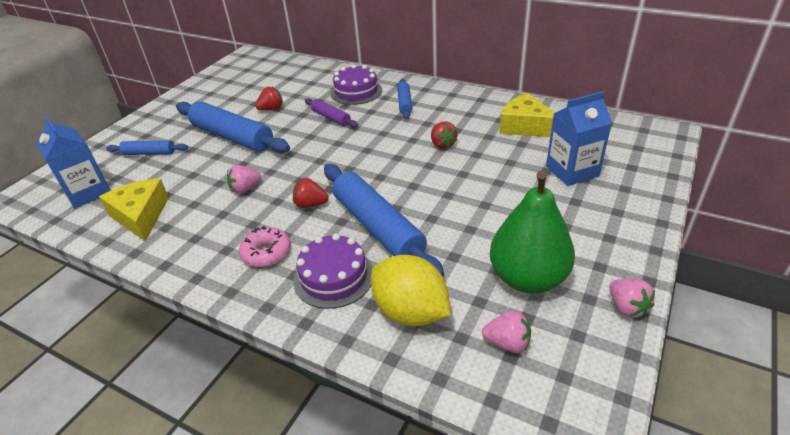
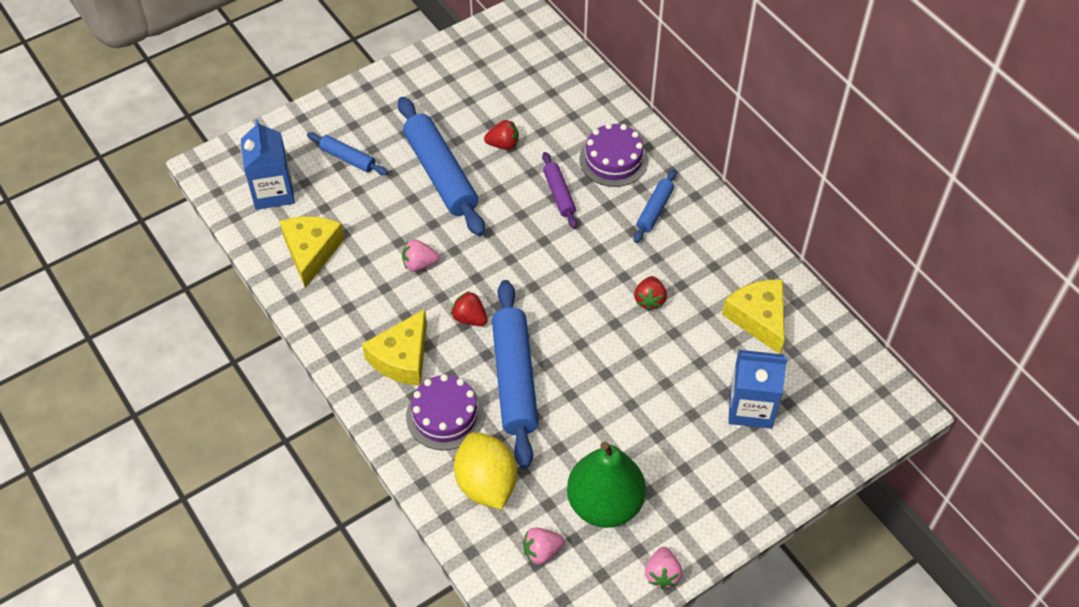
camera: 25 degrees right, 15 degrees up
pink donut [239,226,291,267] -> yellow cheese [362,309,427,386]
pink strawberry [482,310,531,353] -> pink strawberry turned 120 degrees clockwise [523,528,565,564]

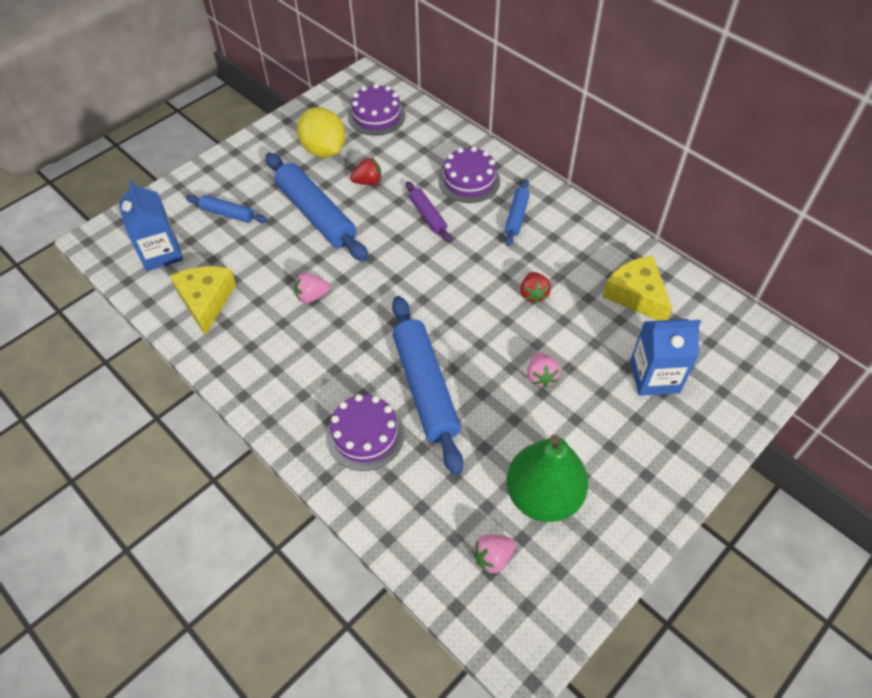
camera: 10 degrees left, 0 degrees up
yellow cheese [362,309,427,386] -> none
red strawberry [451,291,488,326] -> none
yellow lemon [454,432,517,510] -> yellow lemon moved to [297,107,345,158]
pink strawberry [645,547,682,589] -> pink strawberry moved to [527,352,560,388]
none -> purple cake [348,84,406,136]

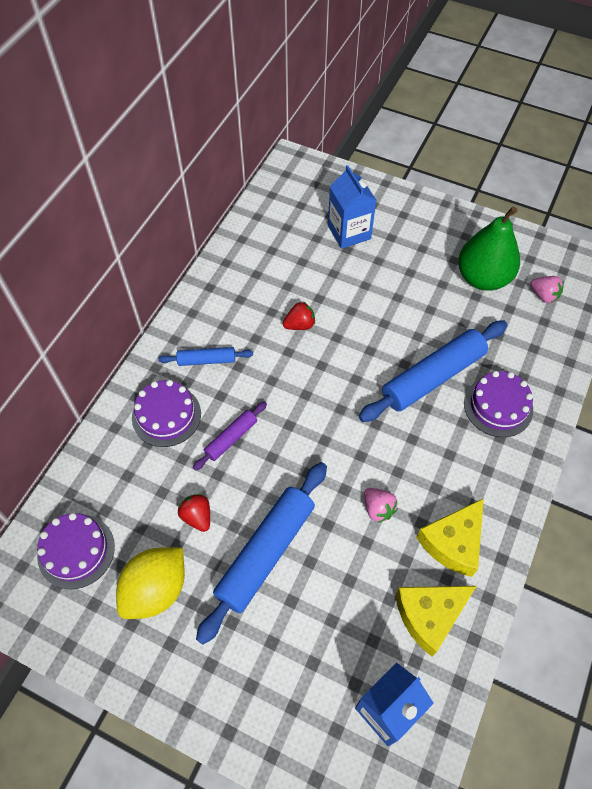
camera: 110 degrees left, 5 degrees up
blue rolling pin [186,195,267,223] -> none
pink strawberry [527,352,560,388] -> none
yellow cheese [603,256,672,321] -> yellow cheese moved to [416,498,484,577]

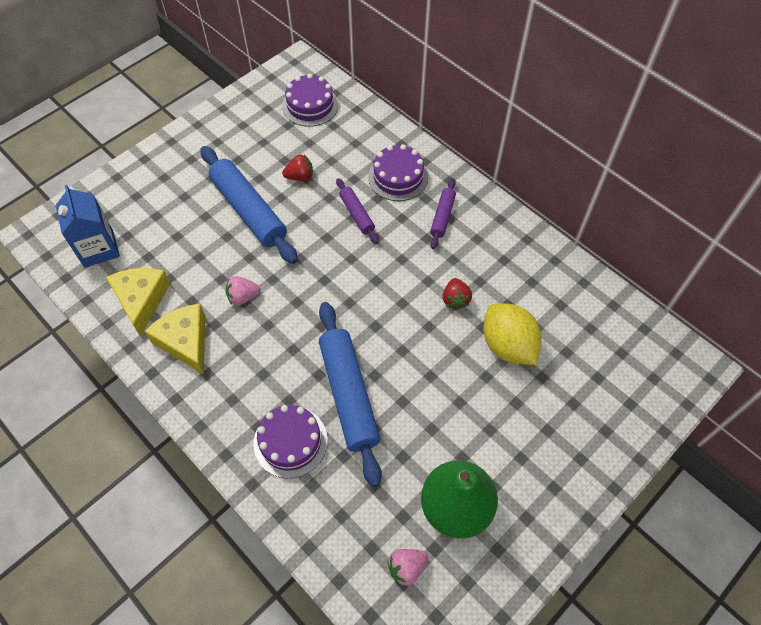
camera: 110 degrees right, 0 degrees up
yellow lemon [116,547,185,619] -> yellow lemon moved to [483,303,542,365]
blue rolling pin [158,347,253,366] -> purple rolling pin [430,178,456,249]
blue carton [328,165,377,249] -> none

